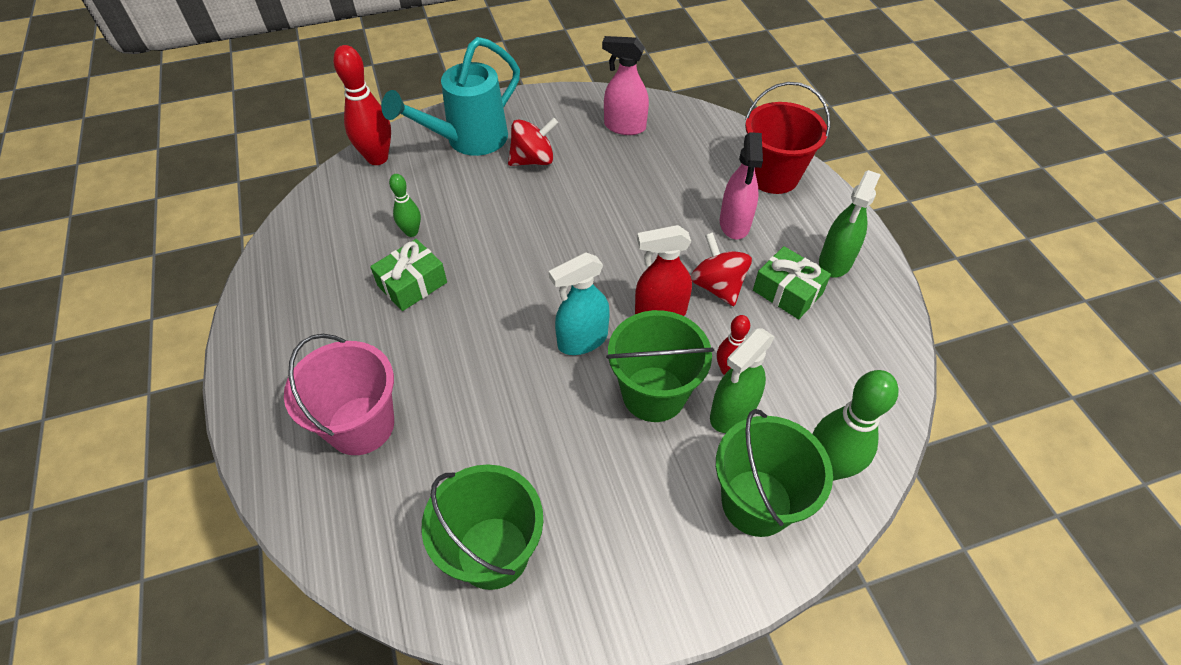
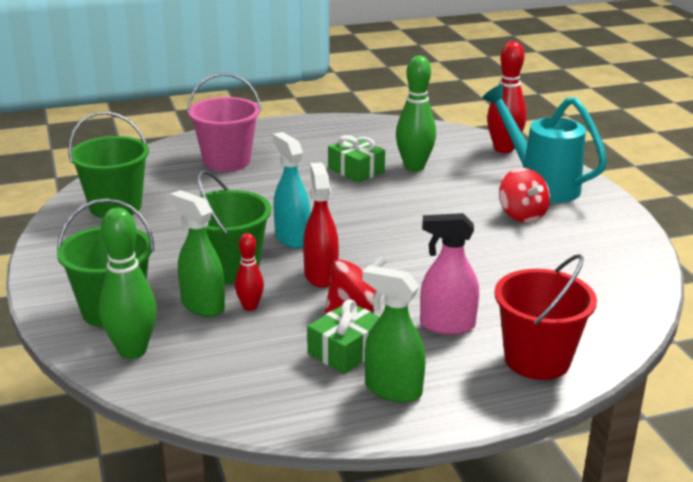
camera: 90 degrees right, 25 degrees down
green bowling pin [389,174,421,237] -> green bowling pin [396,56,436,171], size x1.79
pink spray bottle [602,36,649,135] -> none

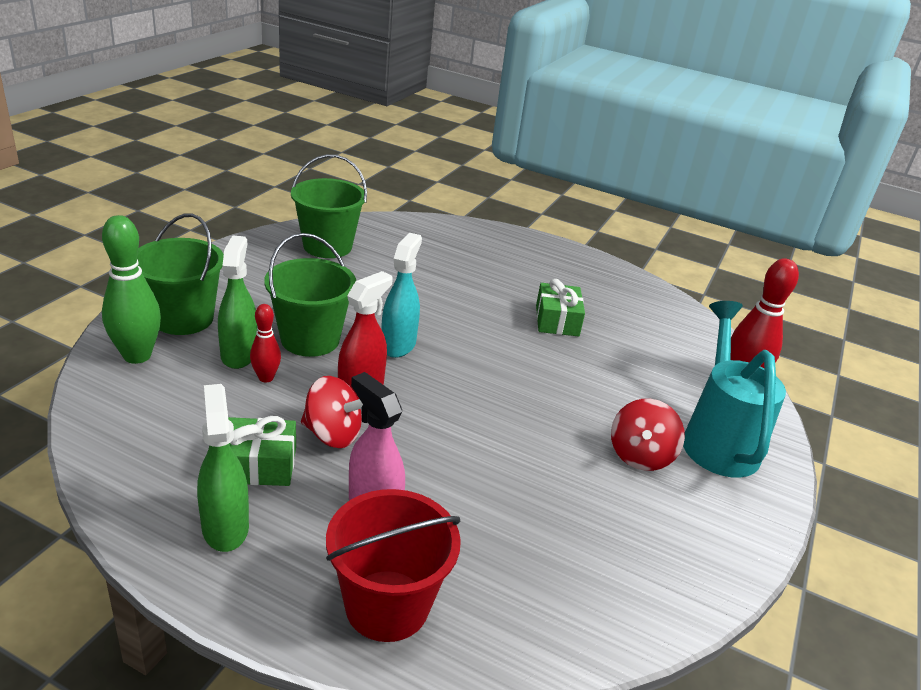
camera: 40 degrees right, 5 degrees up
pink bucket [187,73,261,172] -> none
green bowling pin [396,56,436,171] -> none

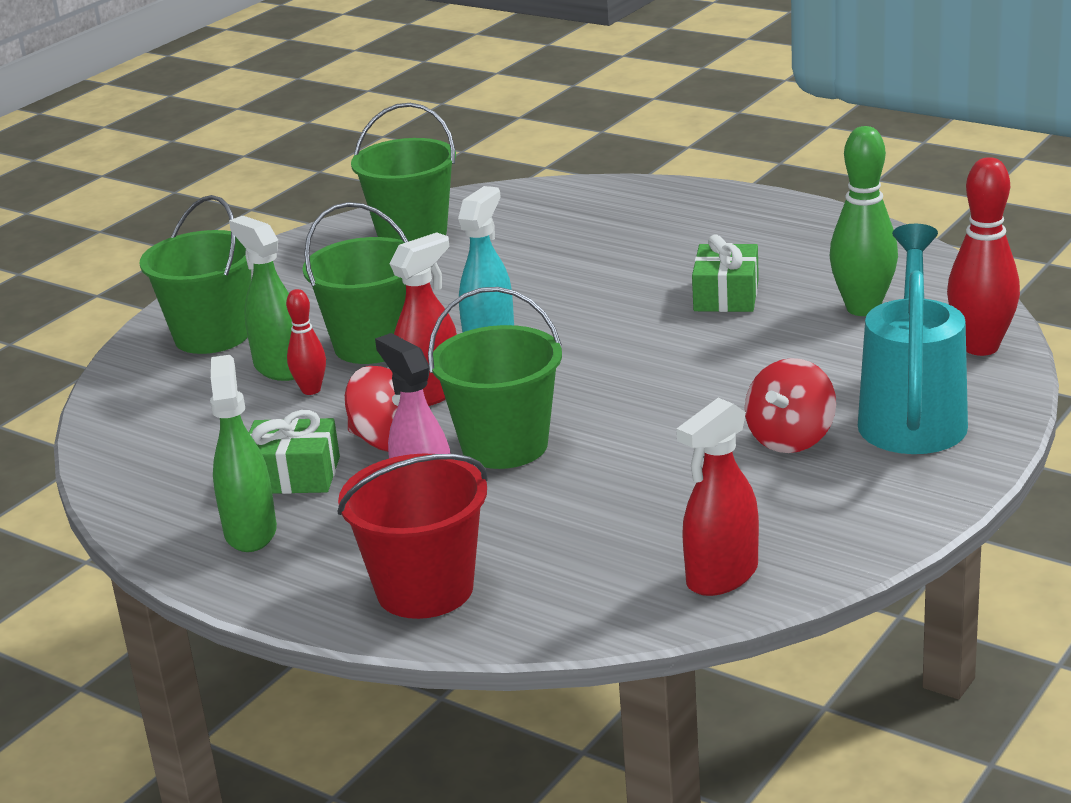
camera: 15 degrees right, 5 degrees down
green bowling pin [102,215,161,364] -> green bowling pin moved to [830,126,898,316]
green spray bottle [218,235,258,369] -> green spray bottle turned 45 degrees counterclockwise [229,216,294,381]
none -> green bucket [428,287,562,469]
none -> red spray bottle [676,398,759,596]

